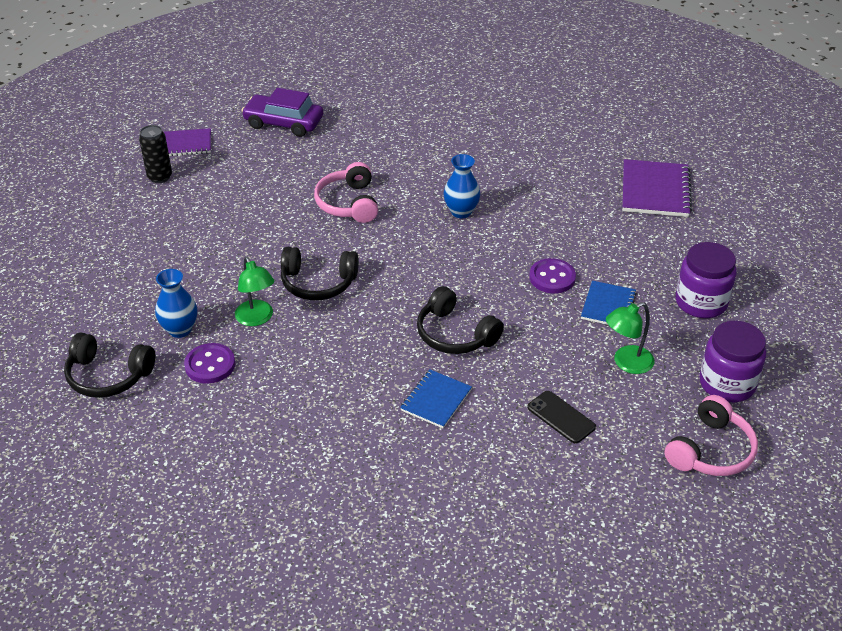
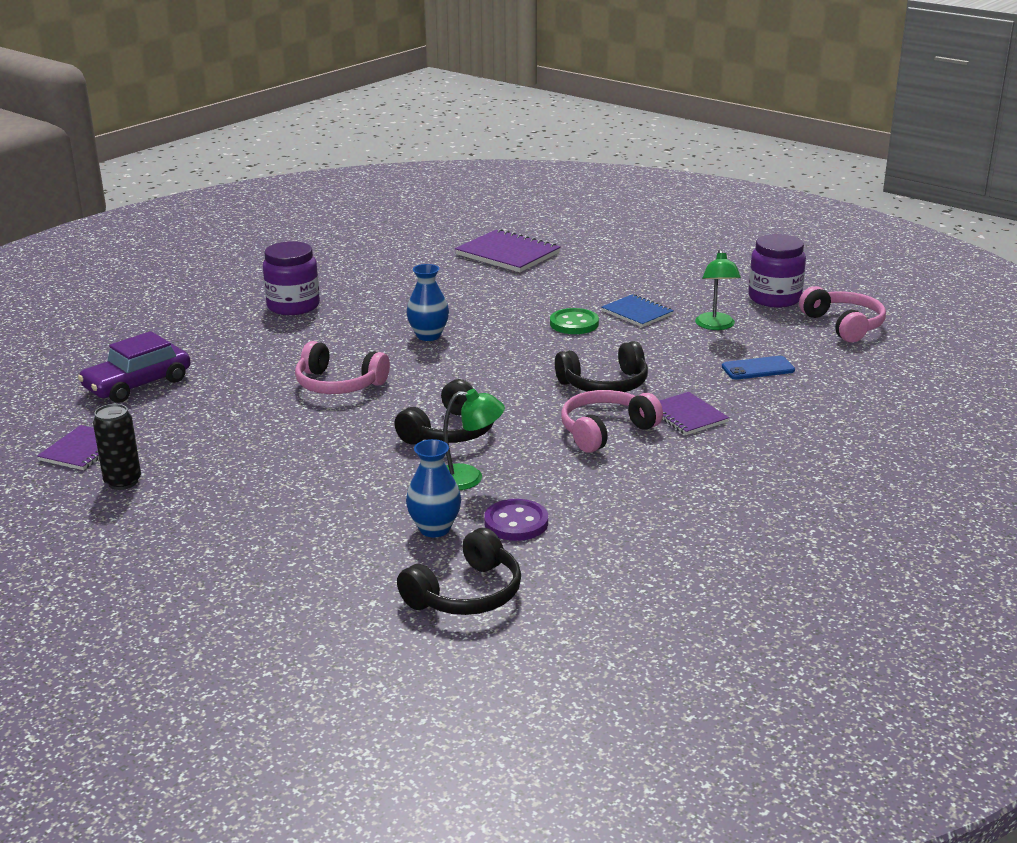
camera: 60 degrees left, 15 degrees down
blue notebook [400,369,472,428] -> purple notebook [660,392,729,435]
black phone [527,391,596,444] -> blue phone [722,356,795,380]
purple button [529,258,576,294] -> green button [550,308,599,334]
purple jar [675,242,736,318] -> purple jar moved to [263,241,320,315]
none -> pink headphones [561,390,663,453]

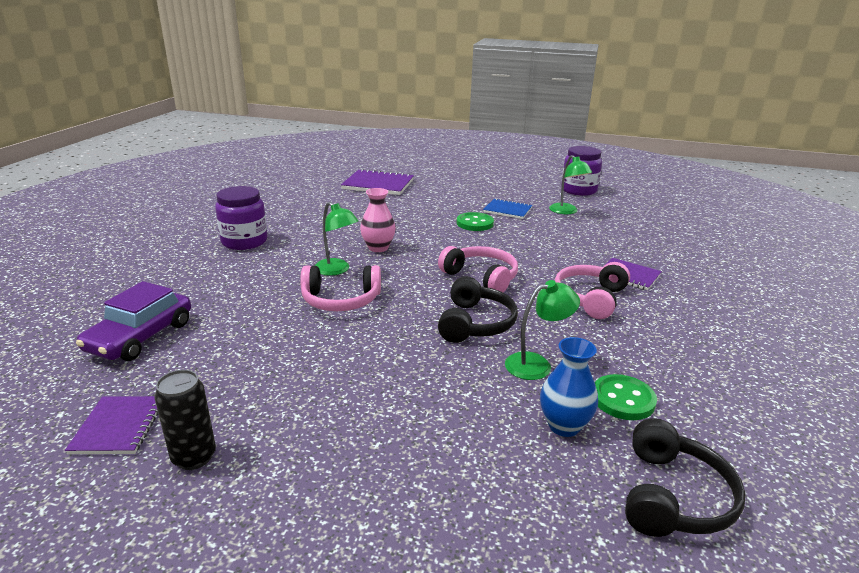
camera: 25 degrees left, 0 degrees up
blue vase [406,264,449,341] -> pink vase [360,188,396,252]
purple button [484,499,548,541] -> green button [595,374,657,420]
black headphones [555,341,648,392] -> none
blue phone [722,356,795,380] -> none
pink headphones [799,286,886,342] -> pink headphones moved to [438,246,518,293]
none -> green lamp [315,202,359,276]

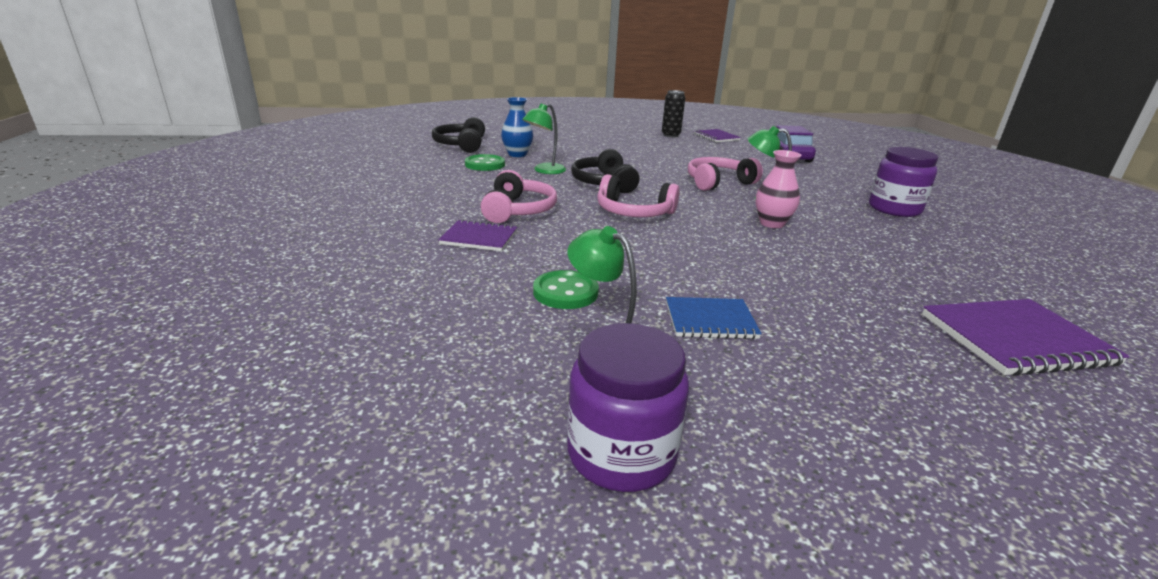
camera: 155 degrees right, 0 degrees up
green button [457,212,494,231] -> green button moved to [533,270,599,309]

